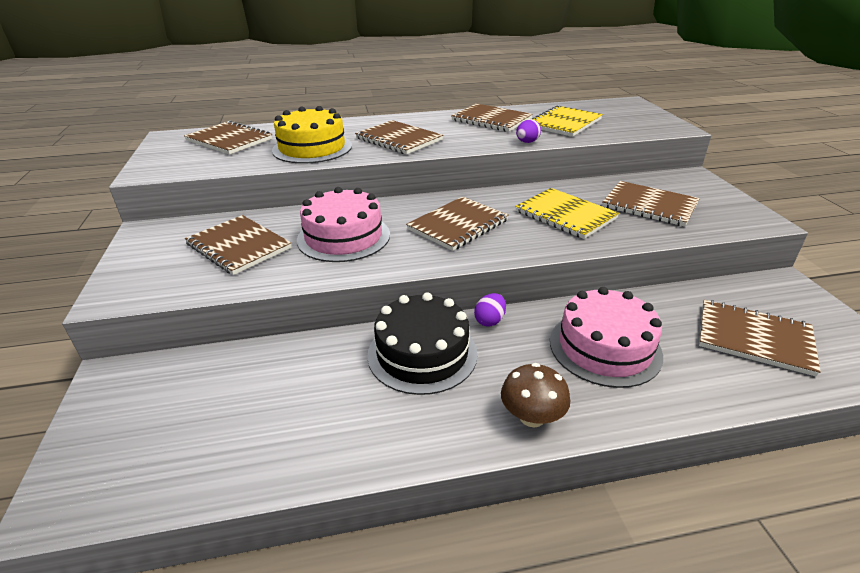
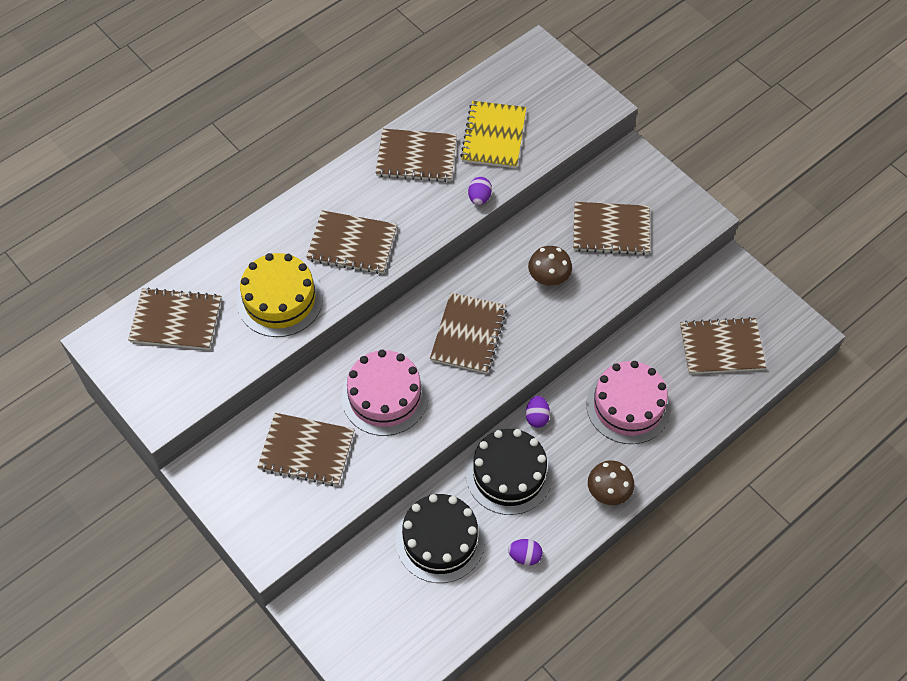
camera: 30 degrees left, 25 degrees up
yellow notebook [515,188,619,239] -> brown mushroom [528,246,572,286]
none -> black cake [396,494,485,583]
none -> purple egg [508,539,542,565]

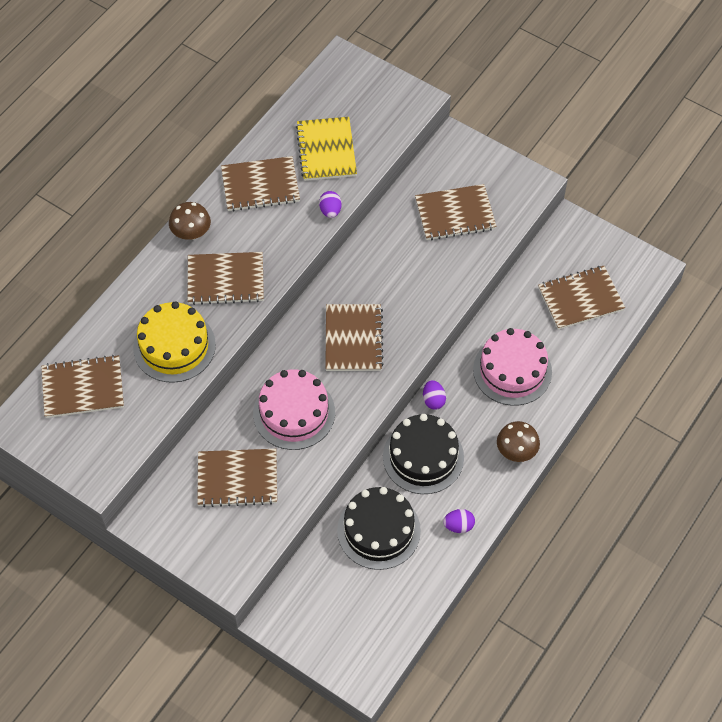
camera: 15 degrees left, 0 degrees up
brown mushroom [528,246,572,286] -> brown mushroom moved to [169,202,211,240]

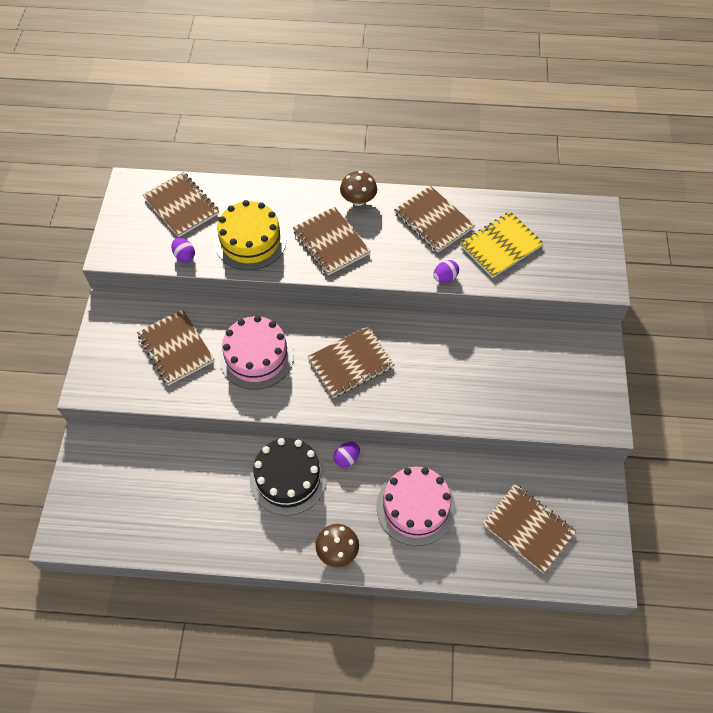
camera: 60 degrees right, 0 degrees up
black cake [337,487,421,570] -> none
brown notebook [415,184,497,240] -> none
purple egg [443,509,475,533] -> purple egg moved to [172,238,195,262]

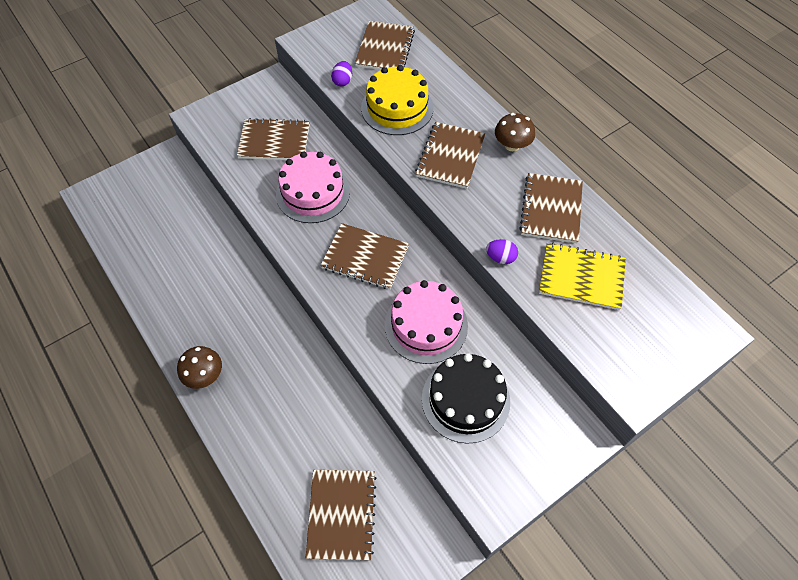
camera: 50 degrees right, 0 degrees up
brown notebook [137,310,214,386] -> brown notebook turned 75 degrees clockwise [237,118,309,160]
black cake [250,438,327,515] -> black cake moved to [422,353,510,443]
purple egg [334,442,360,467] -> none
pink cake [377,467,455,546] -> pink cake moved to [385,280,468,364]

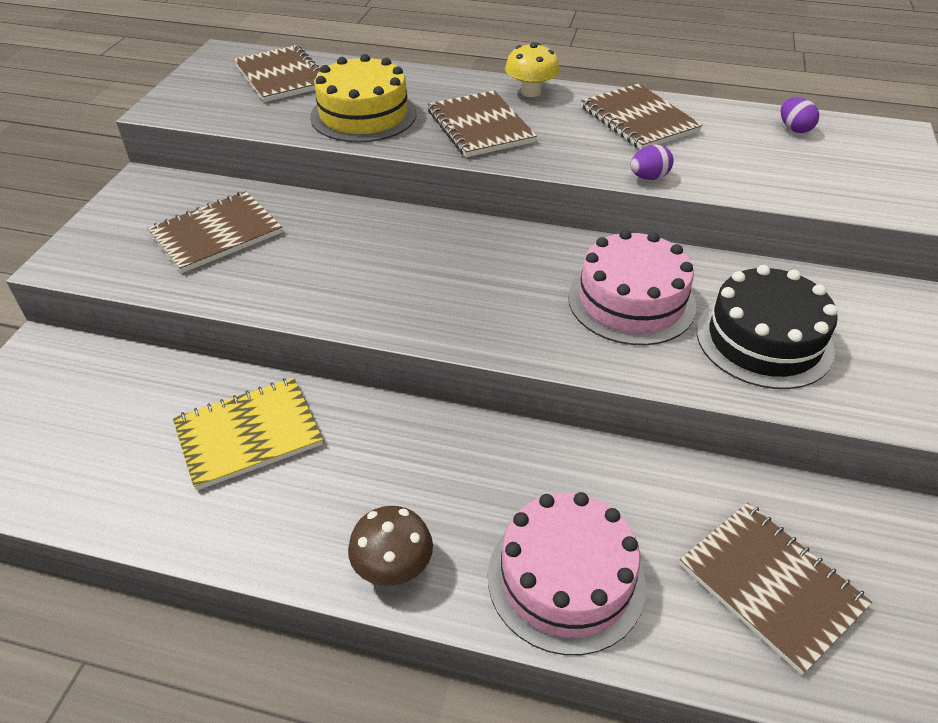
camera: 40 degrees left, 15 degrees down
pink cake [276,151,350,223] -> pink cake moved to [488,492,646,655]
brown notebook [320,223,409,289] -> none
purple egg [331,61,352,86] -> purple egg moved to [781,97,819,133]
brown mushroom [495,113,535,151] -> yellow mushroom [505,43,560,97]
yellow notebook [539,242,626,310] -> yellow notebook moved to [173,377,323,491]

